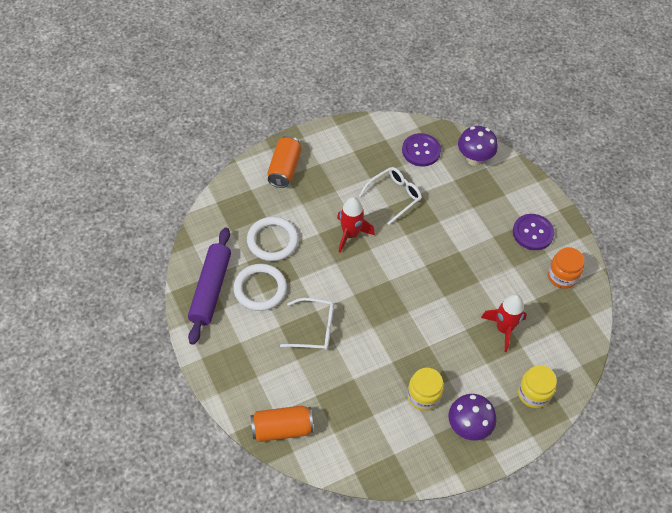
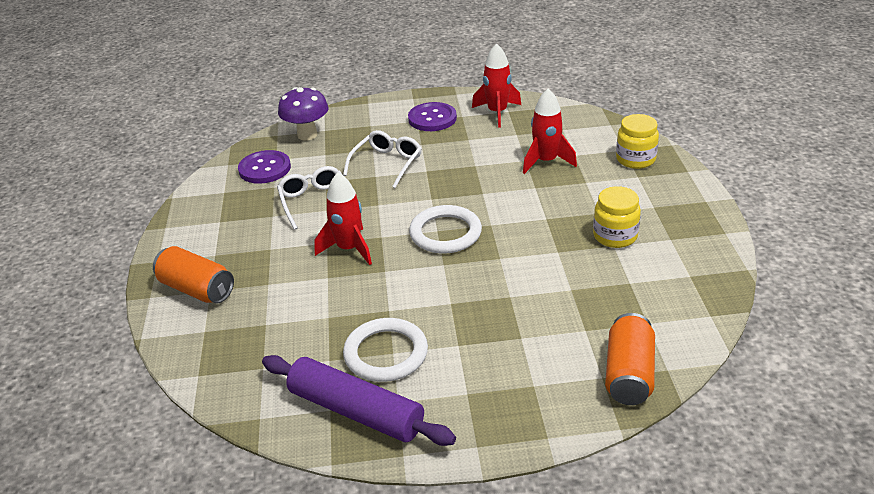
camera: 65 degrees left, 20 degrees down
white ring [247,217,298,261] -> white ring moved to [409,205,482,253]
white glasses [280,298,334,350] -> white glasses moved to [343,130,422,188]
purple mushroom [448,394,496,440] -> none
orange jar [548,247,585,289] -> red rocket [472,43,521,128]

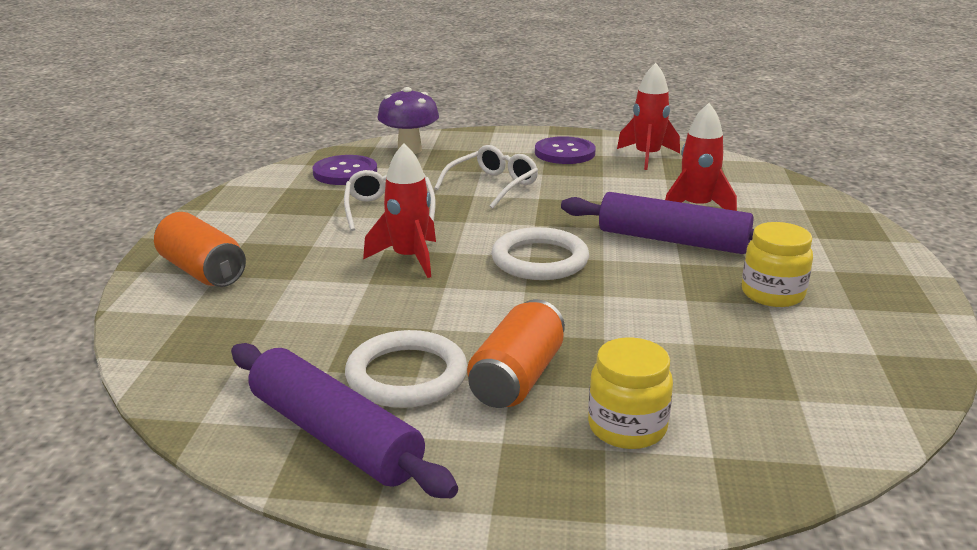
camera: 10 degrees right, 10 degrees down
orange can [605,313,655,405] -> orange can moved to [467,299,565,408]
yellow jar [616,114,659,169] -> yellow jar moved to [588,337,673,449]
none -> purple rolling pin [561,192,754,254]

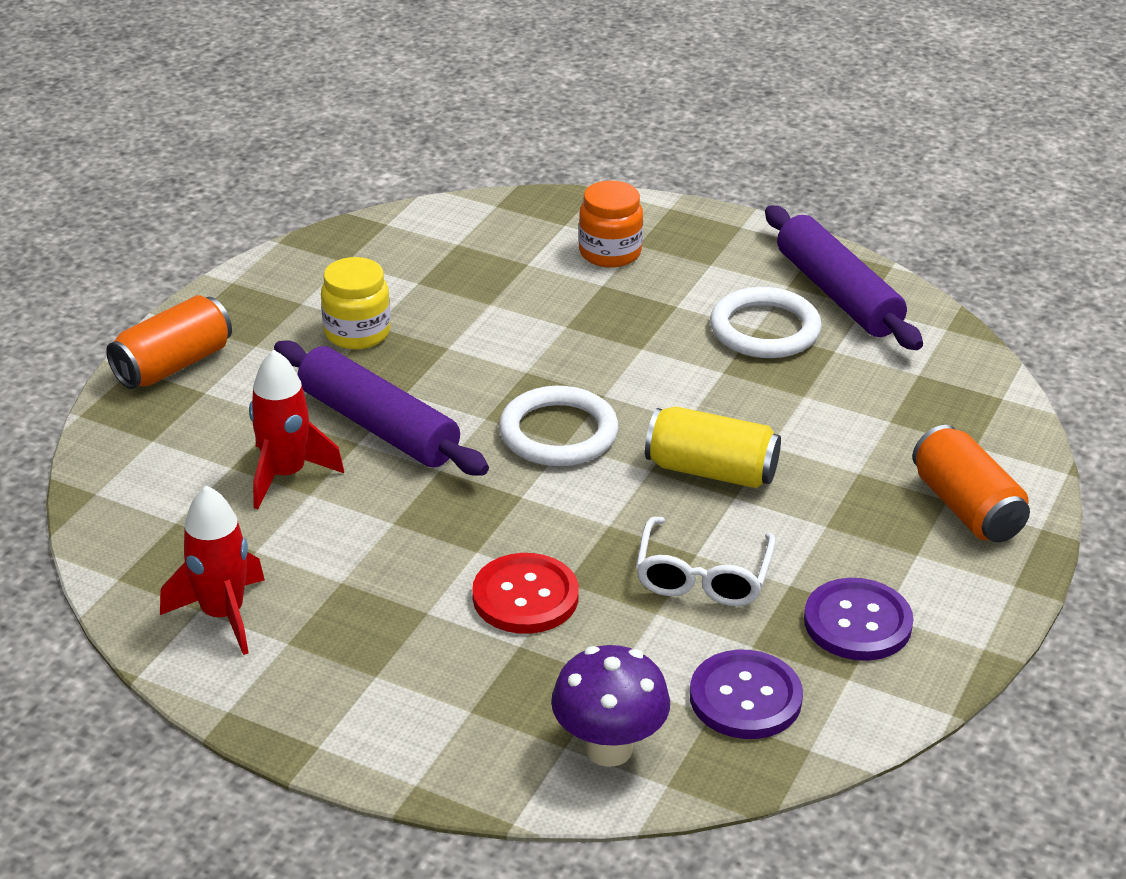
camera: 160 degrees left, 10 degrees up
red rocket [363,143,436,278] -> yellow can [645,406,781,488]
white glasses [434,145,538,209] -> red button [472,553,579,634]
orange can [467,299,565,408] -> orange can moved to [106,295,232,389]
purple button [535,136,596,164] -> purple button moved to [804,578,913,661]
yellow jar [588,337,673,449] -> orange jar [579,181,643,268]

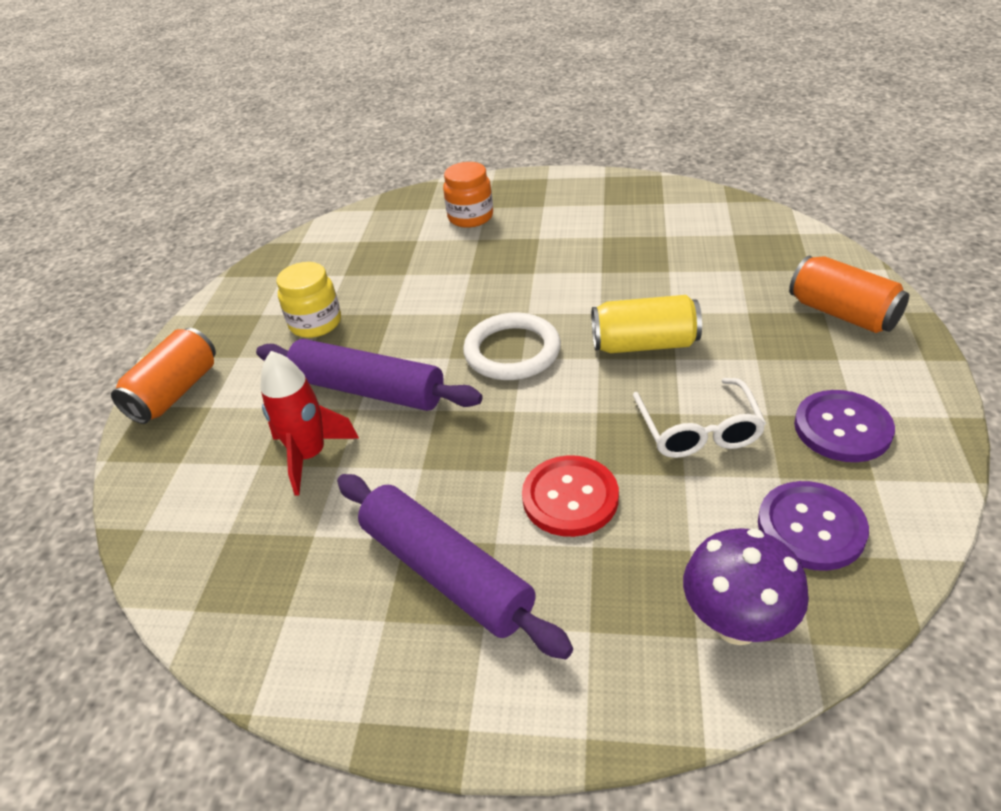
camera: 15 degrees left, 5 degrees up
red rocket [160,486,265,655] -> none
white ring [710,287,822,358] -> none
purple rolling pin [765,205,923,350] -> purple rolling pin moved to [337,474,573,659]

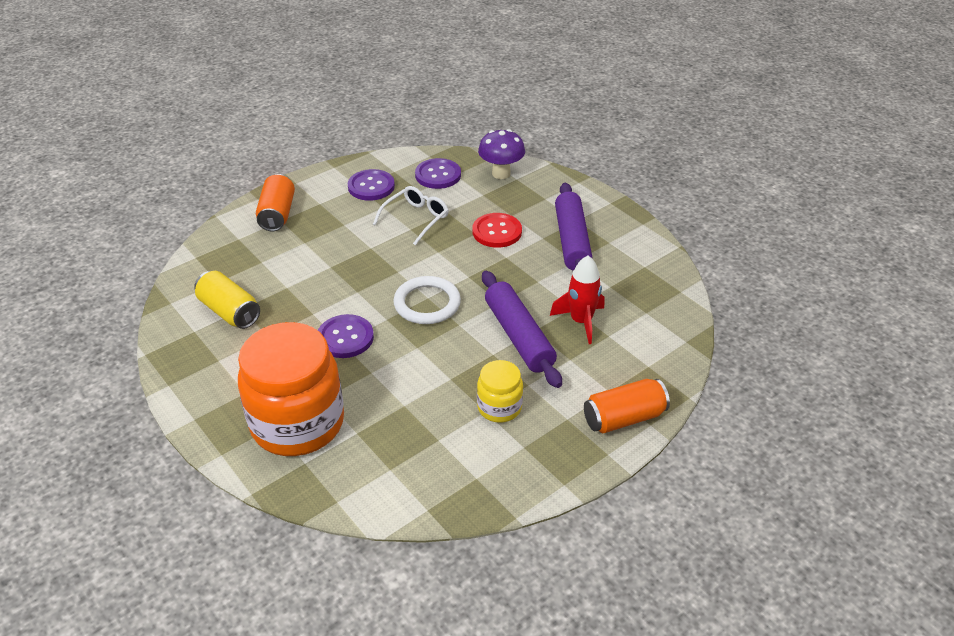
camera: 140 degrees left, 0 degrees up
orange jar [443,162,493,228] -> orange jar [238,322,344,456], size x2.06
yellow can [592,295,702,353] -> yellow can moved to [194,271,260,329]
none -> purple button [318,314,374,358]

